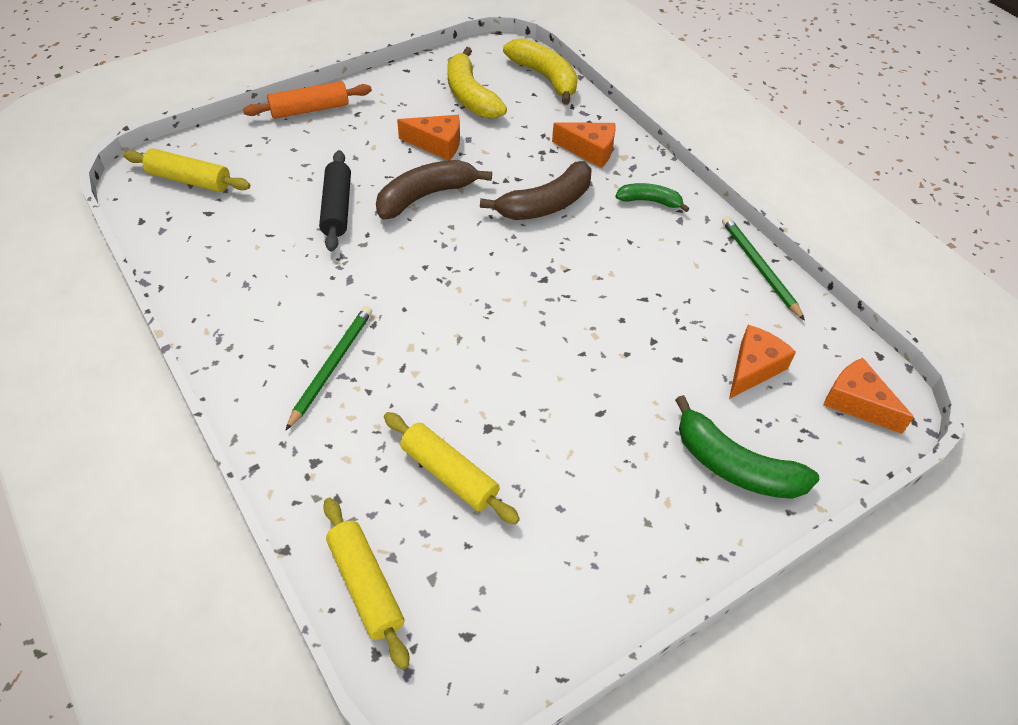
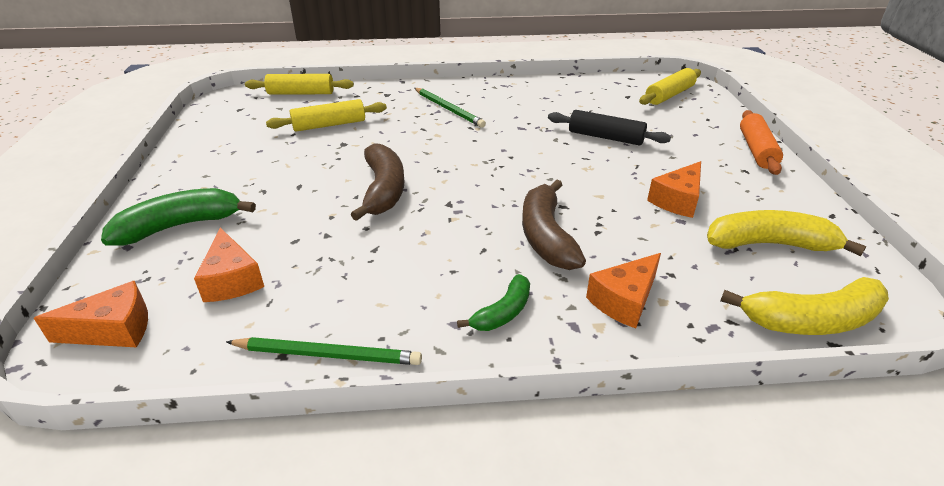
camera: 120 degrees right, 15 degrees down
brown banana [376,160,492,219] -> brown banana moved to [351,143,404,221]

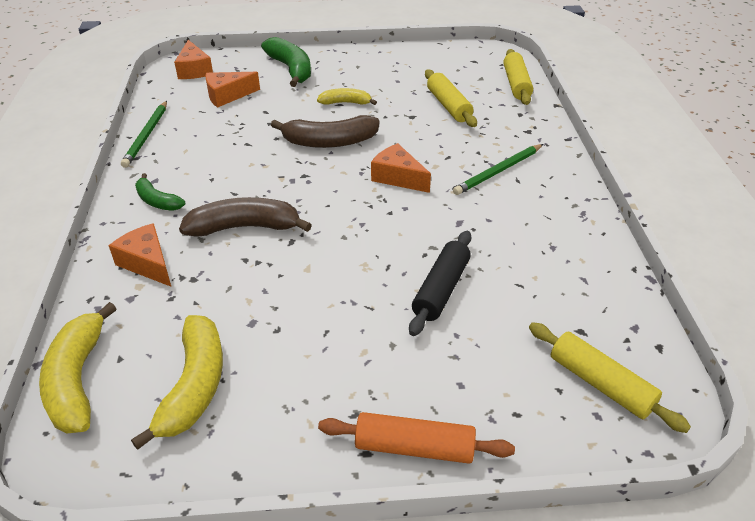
camera: 90 degrees right, 5 degrees up
orange cheese [647,161,701,218] -> orange cheese moved to [371,143,431,193]
none -> yellow banana [317,88,377,105]

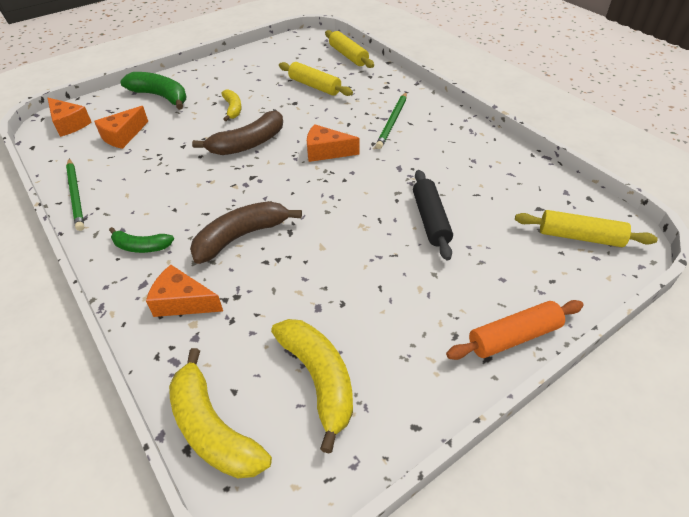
camera: 30 degrees left, 5 degrees up
yellow banana [317,88,377,105] -> yellow banana turned 105 degrees clockwise [221,89,242,121]

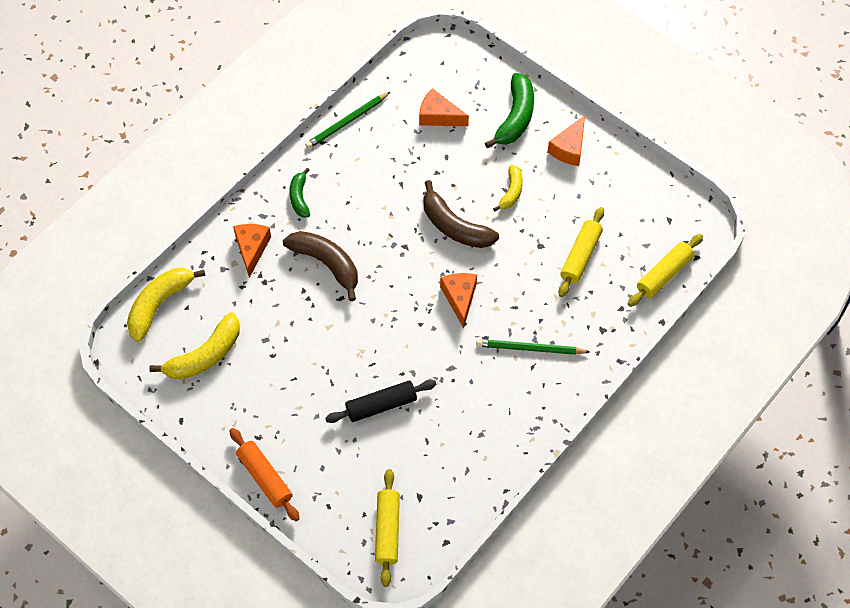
camera: 75 degrees right, 15 degrees up
orange cheese [47,98,92,137] -> orange cheese moved to [548,115,585,166]
yellow banana [221,89,242,121] -> yellow banana turned 45 degrees counterclockwise [493,165,523,211]

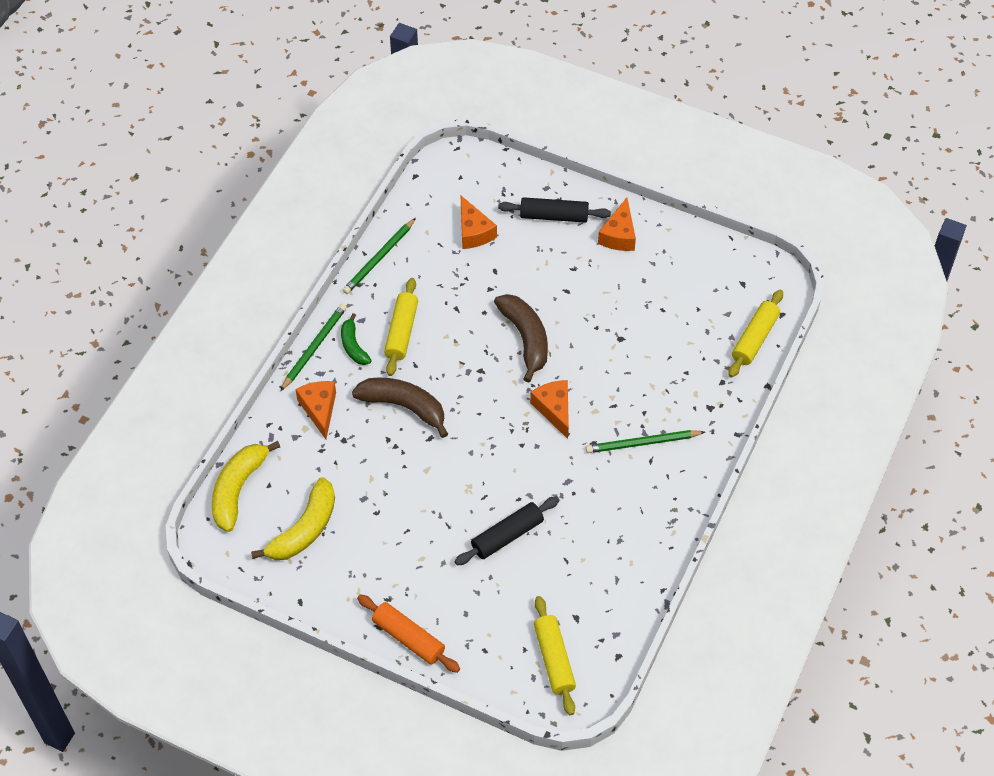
camera: 15 degrees left, 5 degrees down
orange cheese [419,88,469,126] -> orange cheese turned 120 degrees counterclockwise [461,196,497,249]
brown banana [423,180,499,248] -> brown banana turned 135 degrees counterclockwise [494,294,548,383]
green banana [485,73,534,148] -> black rolling pin [498,197,611,223]
yellow banana [493,165,523,211] -> none
yellow rolling pin [558,207,604,297] -> yellow rolling pin moved to [384,278,418,376]
none -> green pencil [280,304,347,391]

